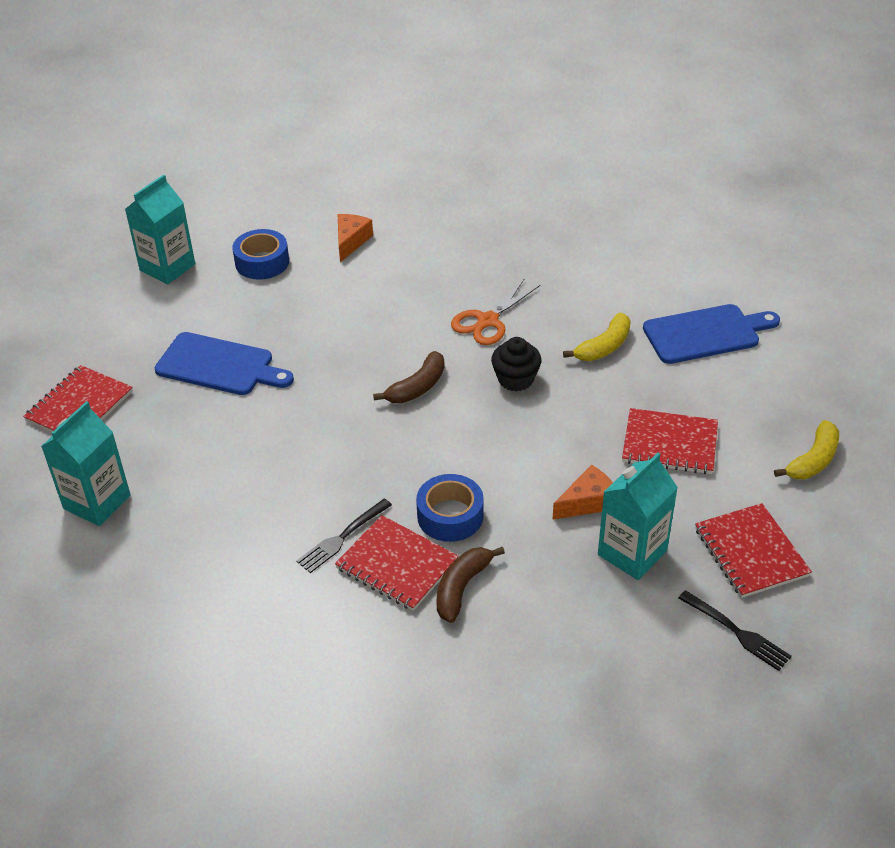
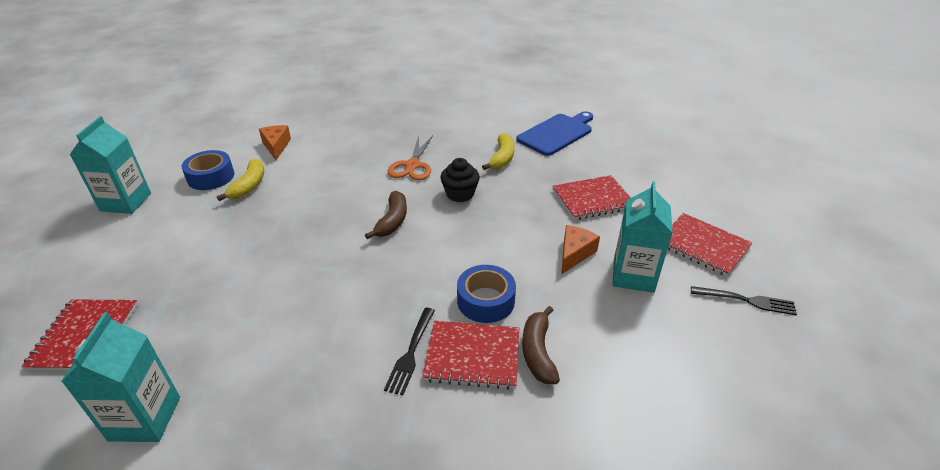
camera: 30 degrees left, 5 degrees down
blue cutting board [154,332,294,395] -> none
yellow banana [774,420,839,479] -> yellow banana moved to [217,158,264,201]

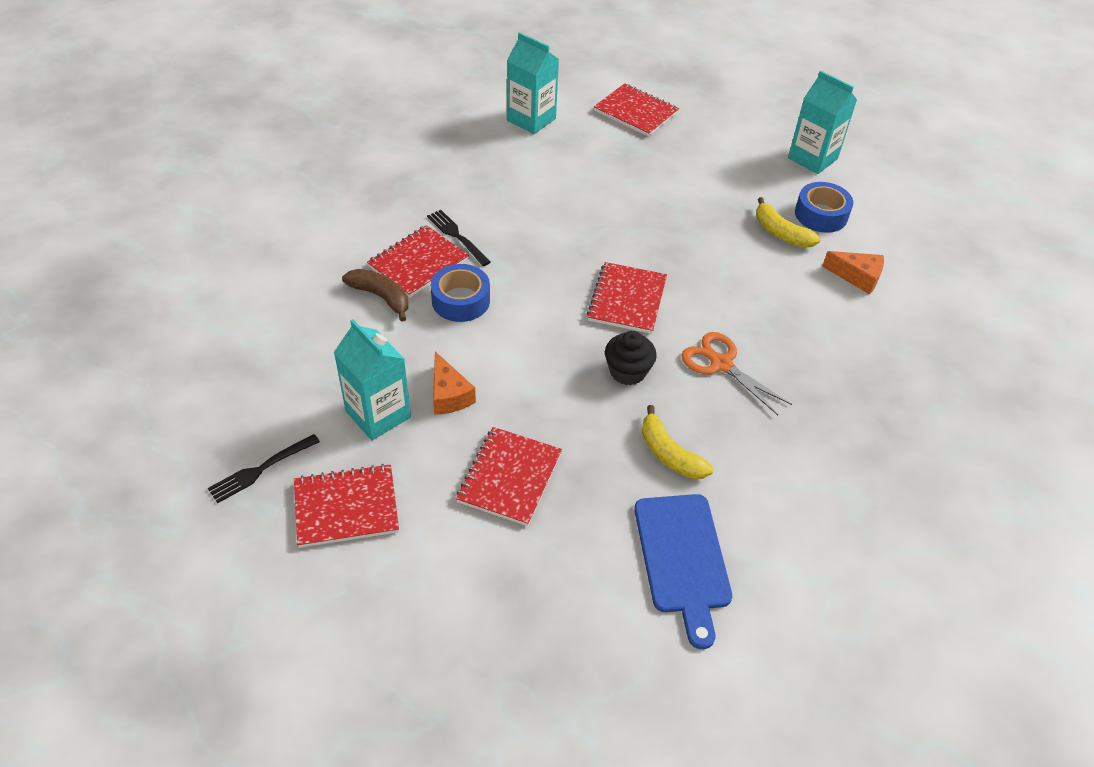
camera: 125 degrees right, 10 degrees up
brown banana [365,191,407,239] -> red notebook [587,262,667,334]

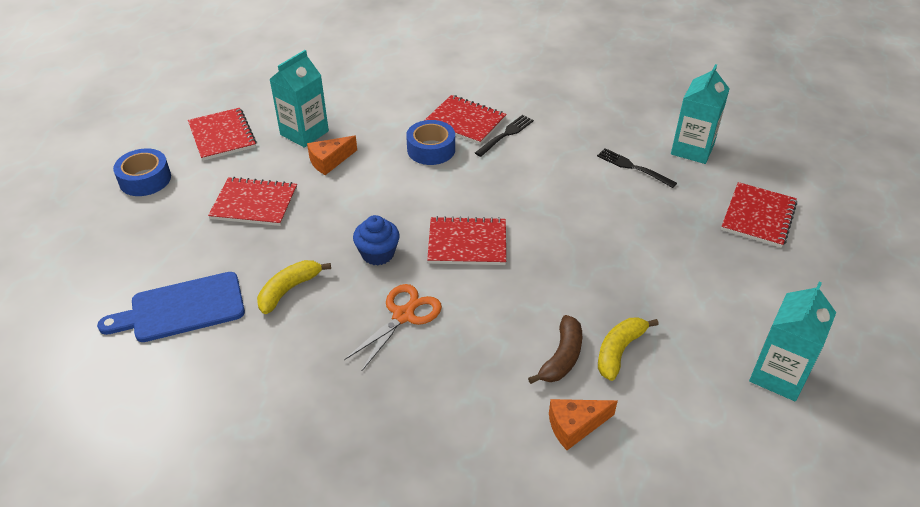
camera: 80 degrees right, 5 degrees down
black fork [208,434,320,503] -> black fork moved to [597,148,677,188]
brown banana [342,269,408,322] -> brown banana moved to [528,315,582,384]
black cupcake [605,331,657,385] -> blue cupcake [353,215,400,265]
blue tape [795,182,853,233] -> blue tape moved to [113,148,171,196]
orange cheese [822,251,884,294] -> orange cheese turned 60 degrees clockwise [549,399,618,450]

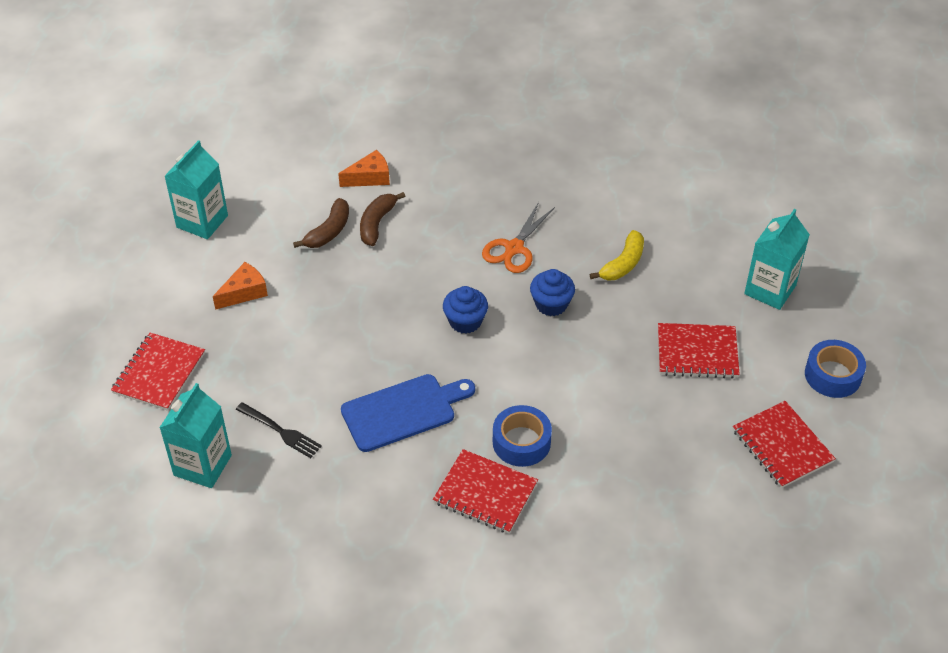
camera: 175 degrees right, 5 degrees up
blue cutting board [97,272,245,342] -> blue cutting board moved to [341,374,475,452]
turquoise carton [269,50,329,148] -> turquoise carton moved to [744,209,810,310]
orange cheese [307,136,357,175] -> orange cheese moved to [213,262,268,310]
red notebook [427,216,506,265] -> blue cupcake [443,286,488,334]
black fork [475,115,534,157] -> none
yellow banana [598,318,659,381] -> brown banana [293,198,349,248]

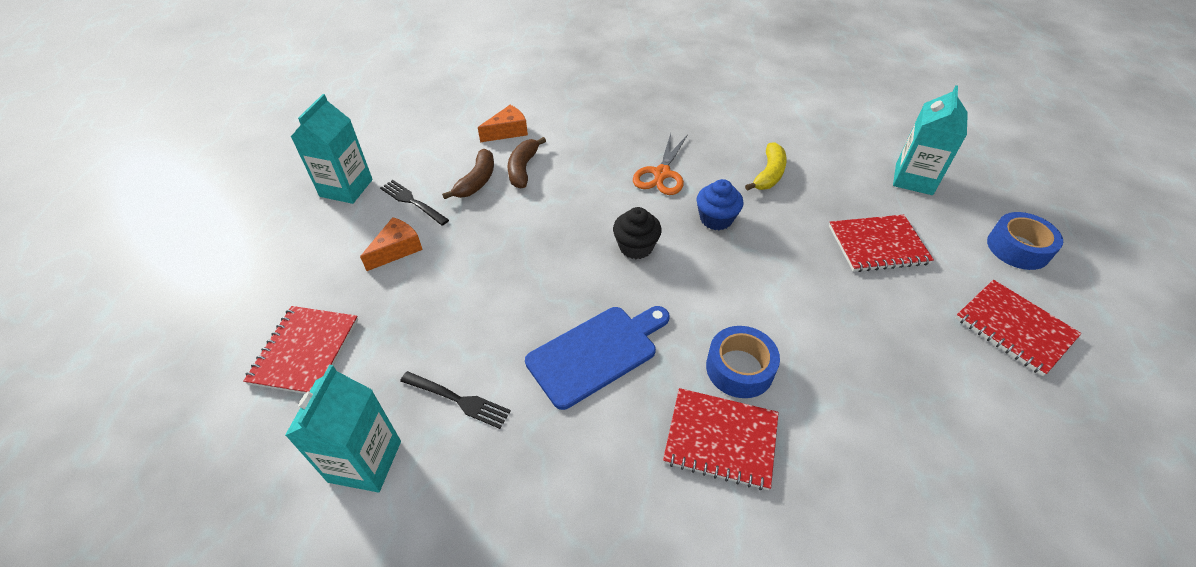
camera: 10 degrees left, 0 degrees up
blue cupcake [443,286,488,334] -> black cupcake [613,207,662,259]
none -> black fork [380,180,449,226]

